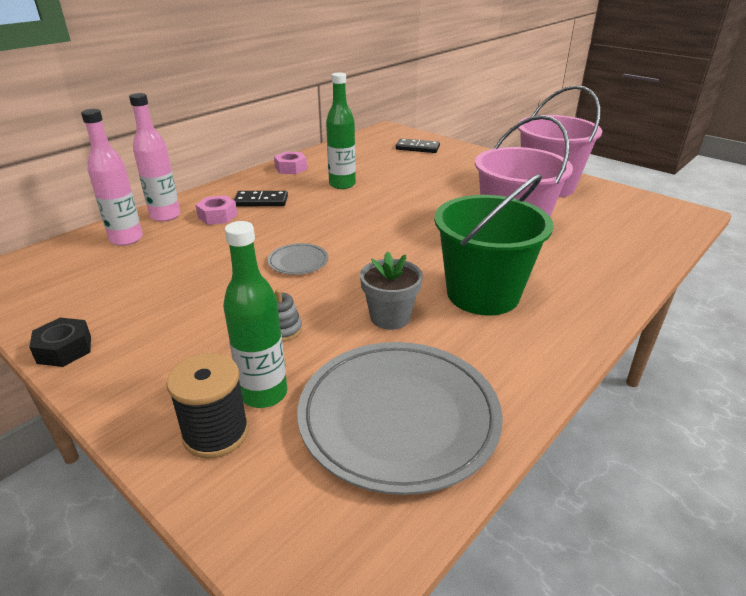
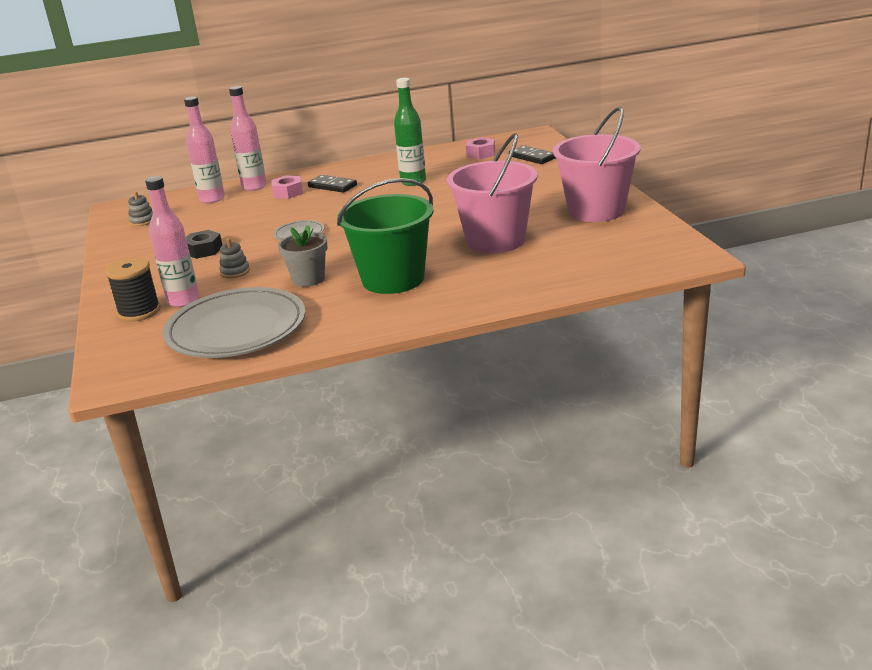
camera: 35 degrees right, 5 degrees down
black nut [29,318,91,367] -> black nut moved to [186,230,222,259]
green bottle [223,221,287,408] -> pink bottle [145,176,199,307]
pink nut [274,152,307,174] -> pink nut moved to [466,137,495,159]
none -> grey stacking toy [128,191,153,226]

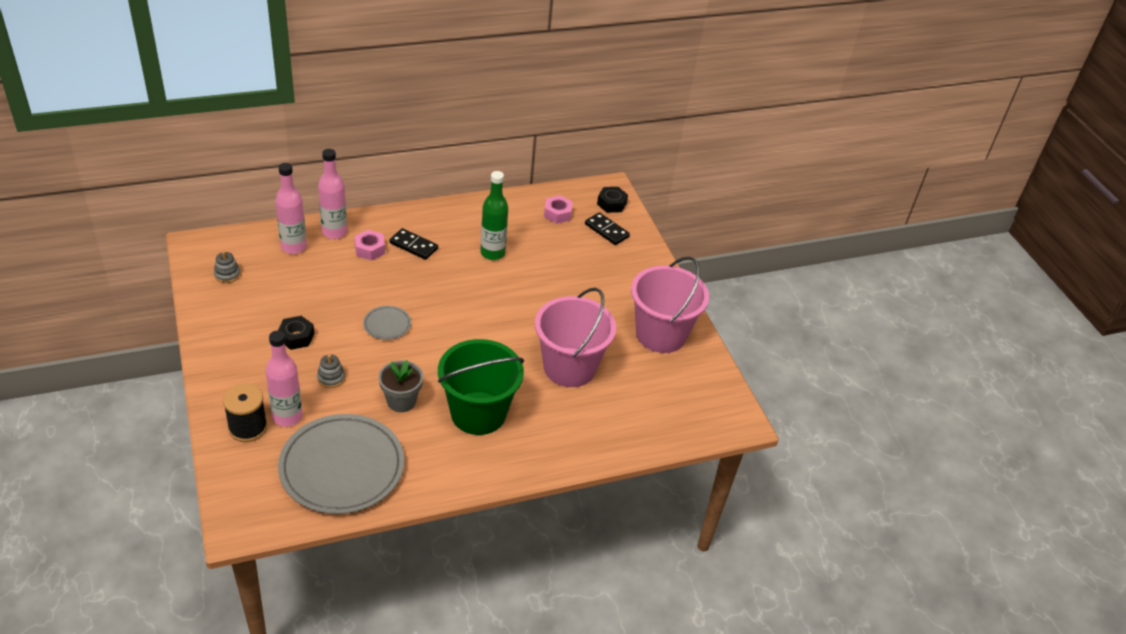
camera: 10 degrees left, 15 degrees up
none -> black nut [597,187,628,213]

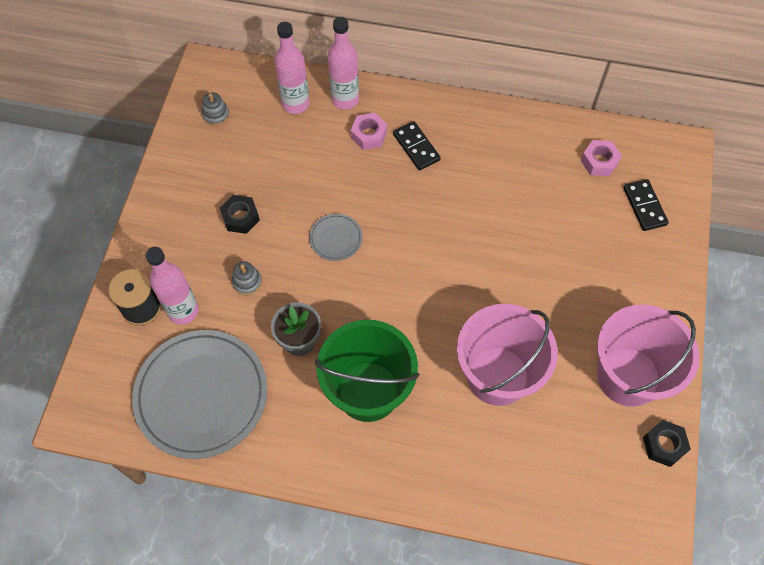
camera: 35 degrees right, 20 degrees up
green bottle [481,171,508,260] -> none
black nut [597,187,628,213] -> black nut moved to [643,420,691,467]

